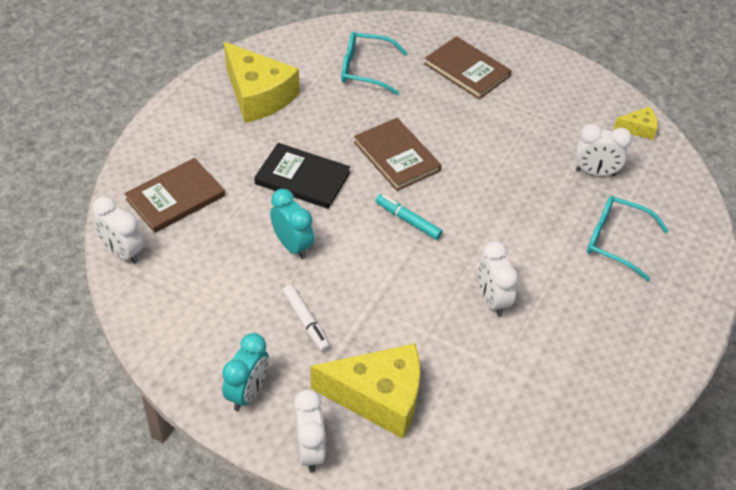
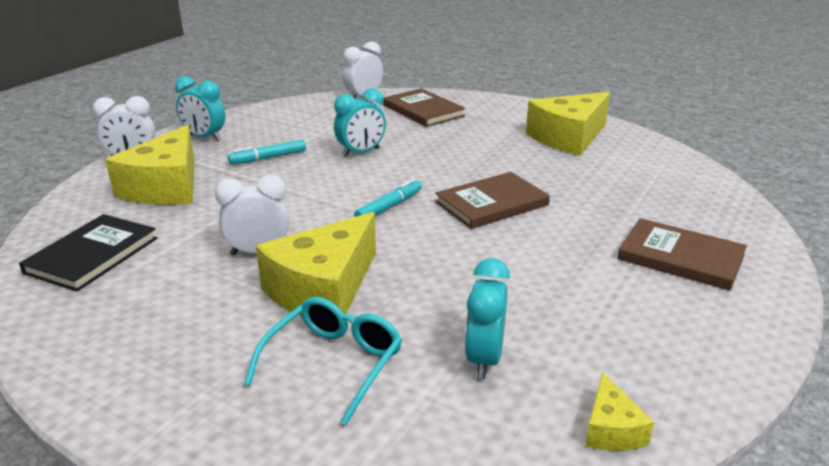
camera: 95 degrees right, 20 degrees down
black book [254,143,350,209] -> black book moved to [19,214,157,292]
white marker [282,285,330,352] -> turquoise marker [228,140,306,164]
turquoise glasses [341,32,408,95] -> none
brown book [424,36,512,99] -> brown book turned 75 degrees clockwise [617,218,747,291]
white clock [576,124,632,176] -> turquoise clock [465,258,510,379]
none -> yellow cheese [256,212,376,316]

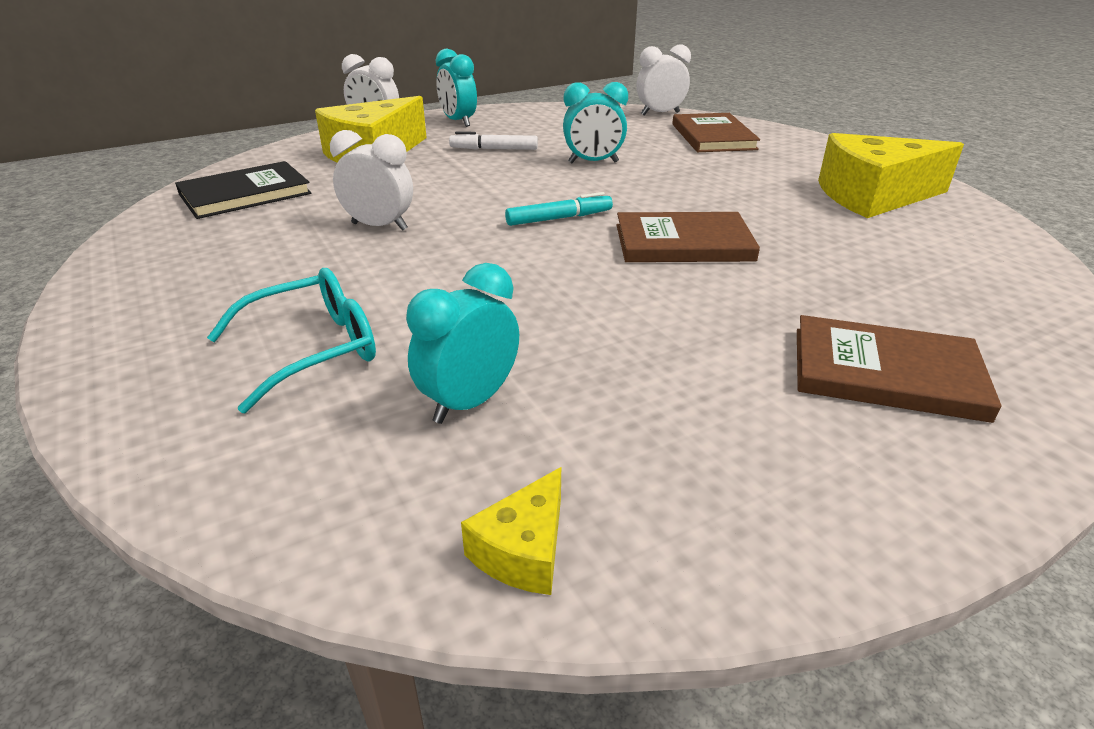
camera: 30 degrees right, 5 degrees up
turquoise marker [228,140,306,164] -> white marker [449,131,538,150]
yellow cheese [256,212,376,316] -> none
brown book [617,218,747,291] -> brown book turned 45 degrees counterclockwise [797,315,1002,423]

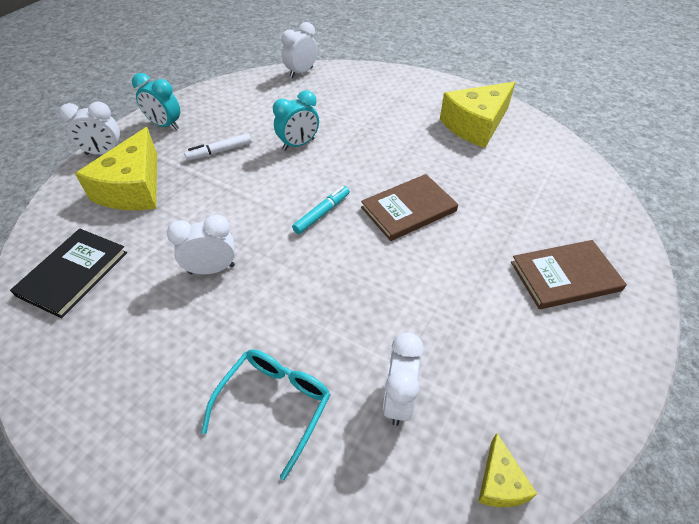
camera: 30 degrees left, 15 degrees up
turquoise clock [406,263,519,424] -> white clock [383,332,424,426]
brown book [672,113,760,152] -> none

